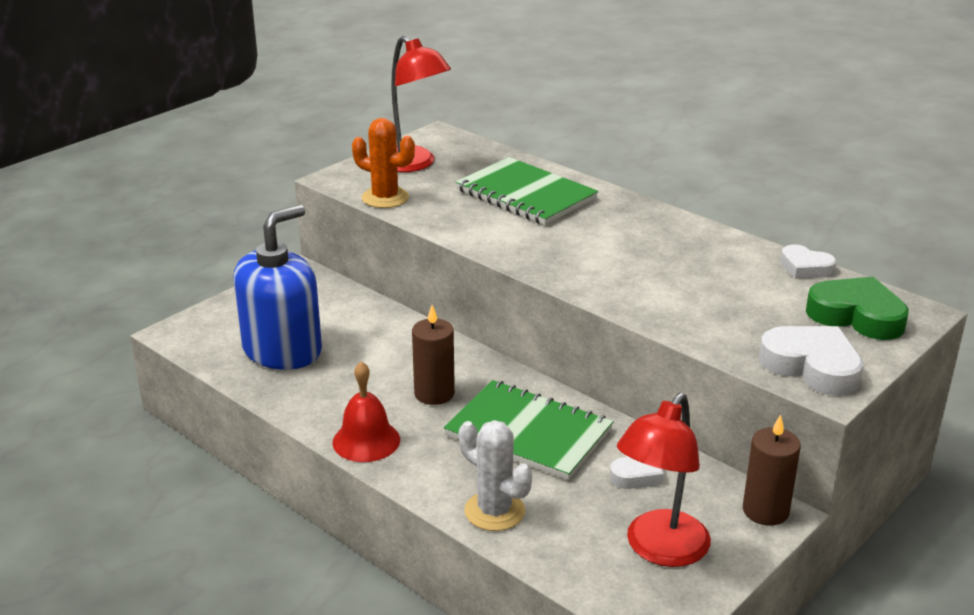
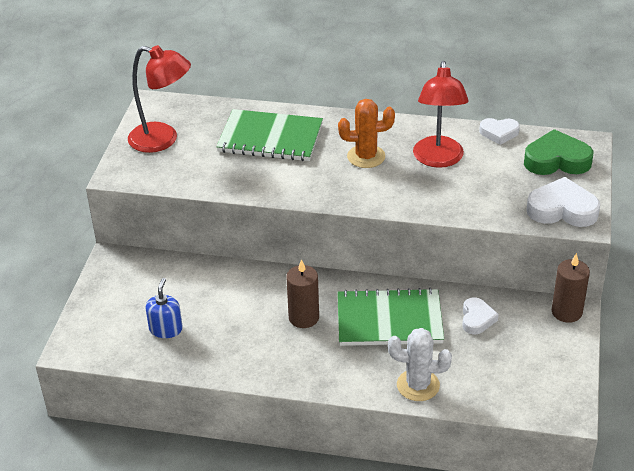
camera: 30 degrees left, 10 degrees up
blue soap dispenser [234,205,322,370] -> blue soap dispenser [146,278,183,338], size x0.48
red bell [332,361,400,462] -> none
orange cactus [352,118,415,208] -> orange cactus moved to [338,99,395,168]
red lamp [617,393,711,567] -> red lamp moved to [413,61,469,168]

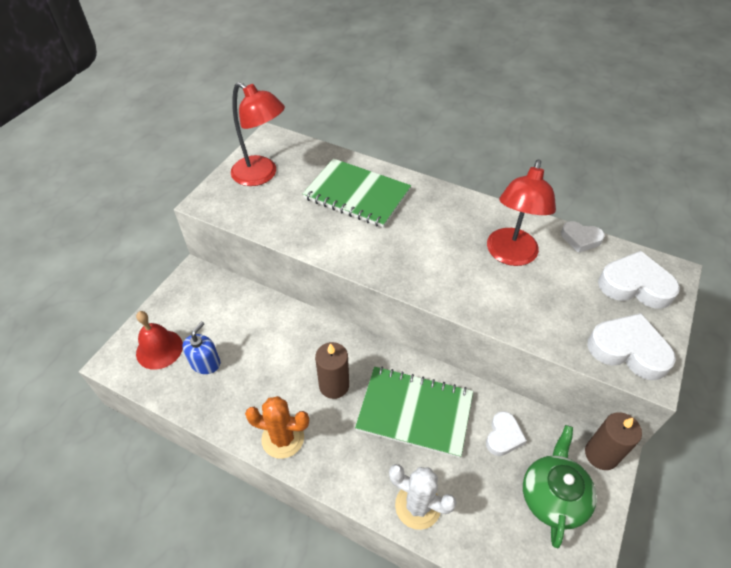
camera: 15 degrees right, 10 degrees up
orange cactus [338,99,395,168] -> orange cactus moved to [245,396,309,459]
green heart [524,129,593,175] -> white heart [598,251,680,309]
none -> red bell [136,311,183,370]
none -> green teapot [523,425,597,548]

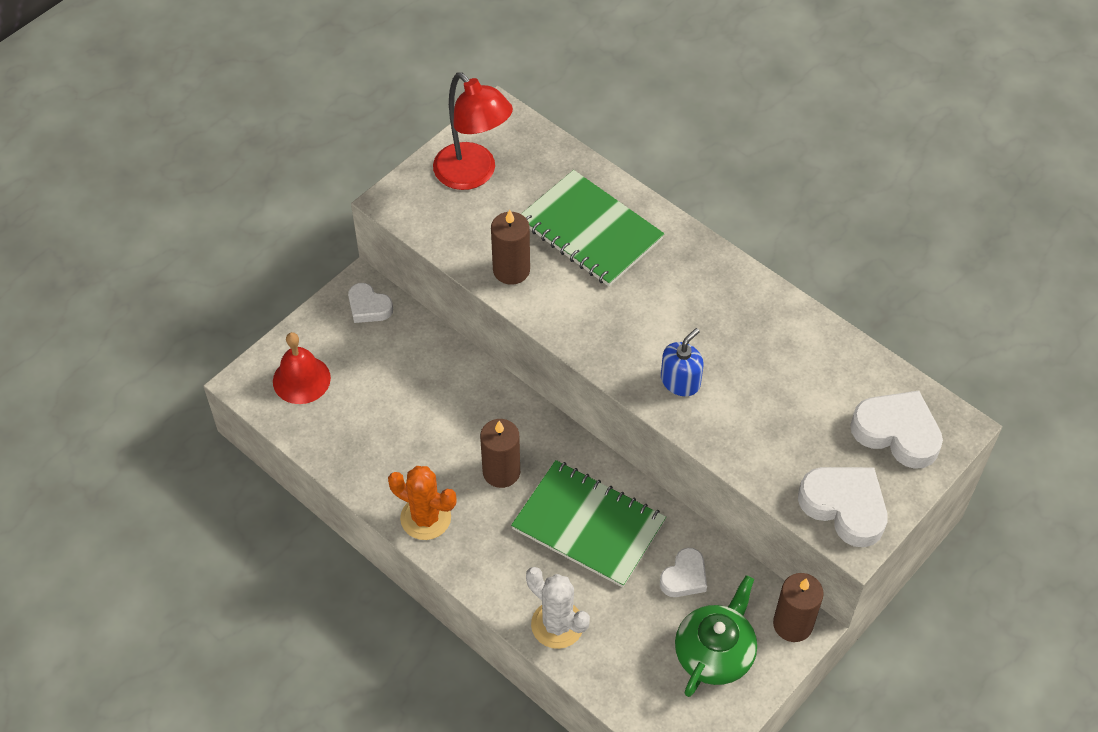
camera: 15 degrees right, 5 degrees up
blue soap dispenser [182,321,220,374] -> blue soap dispenser moved to [661,328,704,396]
red lamp [487,160,556,266] -> none
white heart [561,221,605,253] -> white heart moved to [348,283,393,323]
none -> brown candle [491,209,530,285]

